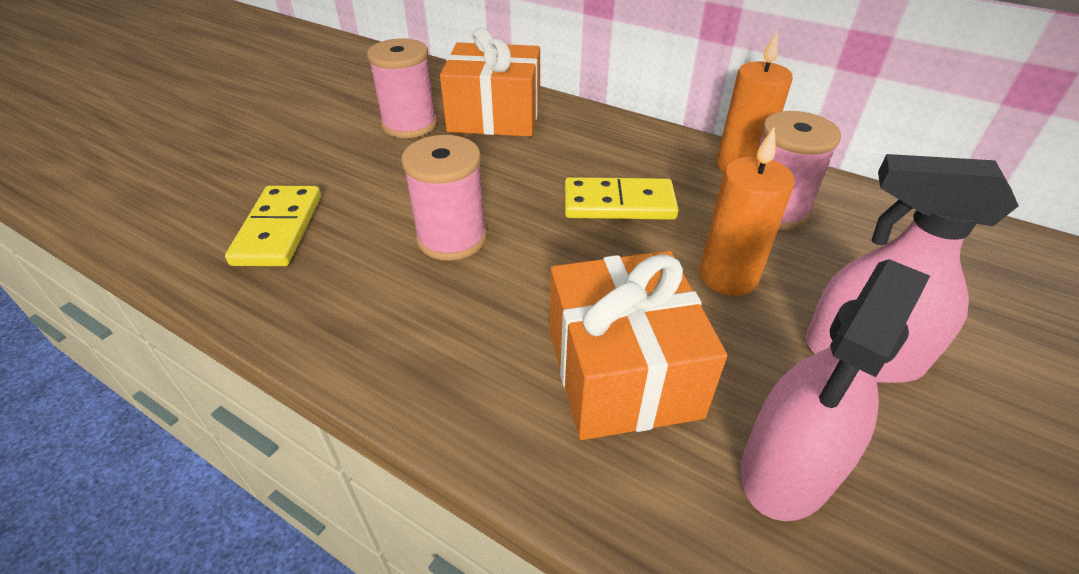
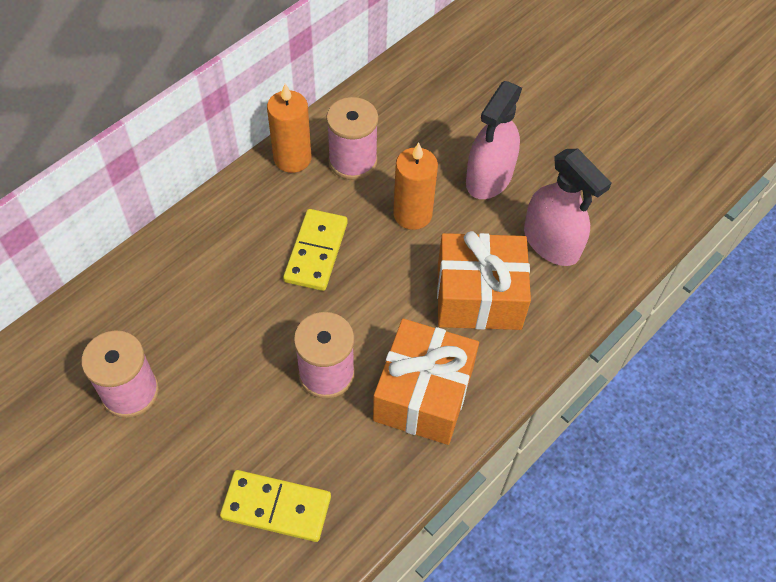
camera: 80 degrees left, 15 degrees up
orange gift [440,28,540,137] -> orange gift moved to [373,319,479,445]

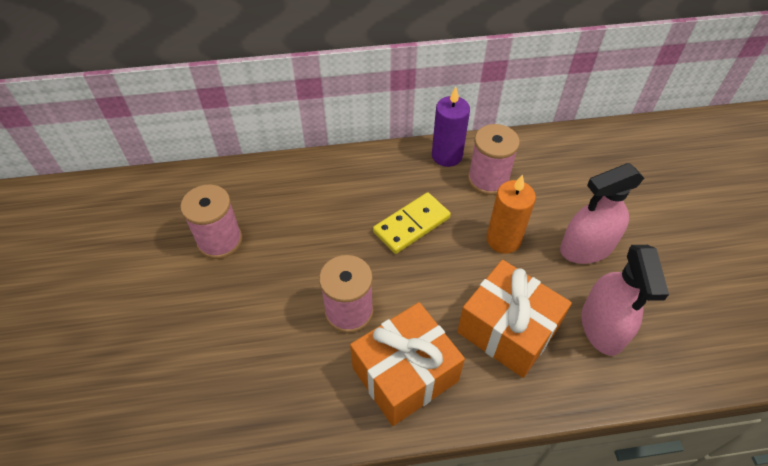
camera: 40 degrees right, 5 degrees down
yellow domino [220,470,331,542] -> none
orange candle [267,83,312,173] -> purple candle [432,87,470,167]

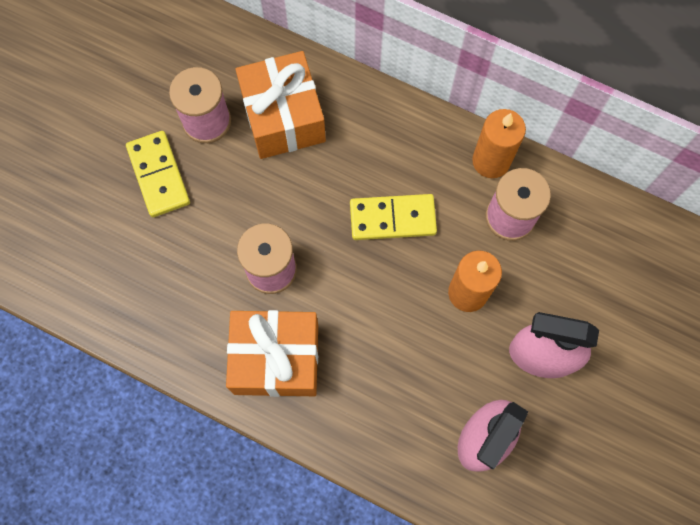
camera: 35 degrees right, 20 degrees up
purple candle [432,87,470,167] -> orange candle [472,109,526,178]
orange gift [457,260,572,378] -> orange gift moved to [235,51,326,159]
none -> yellow domino [126,131,190,217]

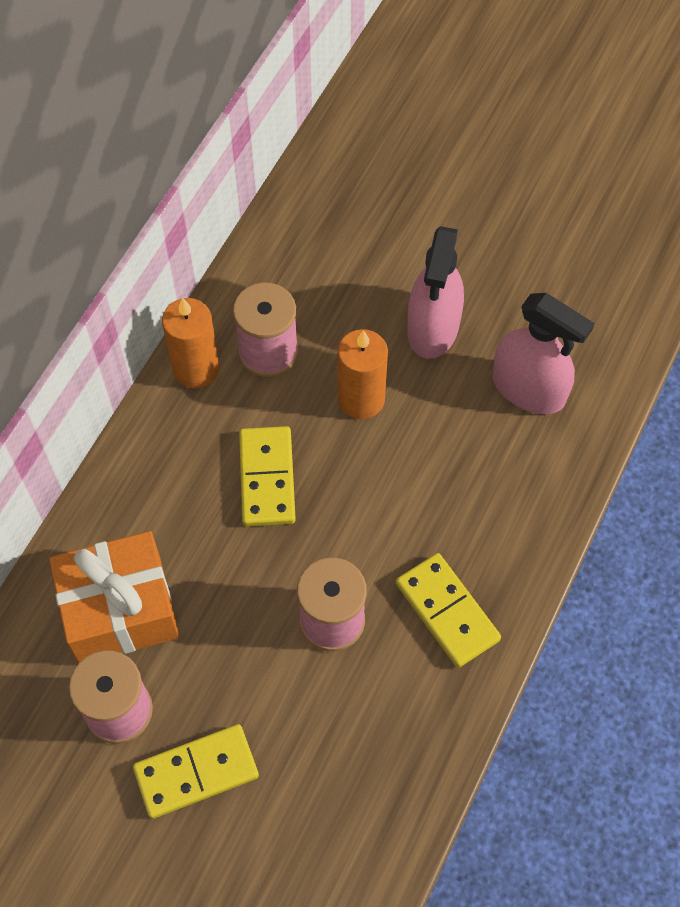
camera: 90 degrees left, 10 degrees down
orange gift [226,310,318,397] -> yellow domino [396,553,501,668]

